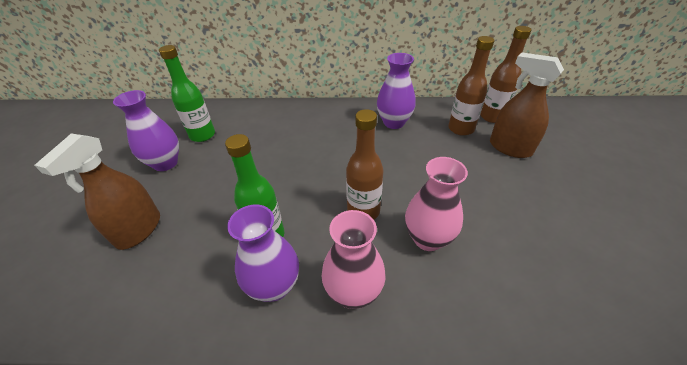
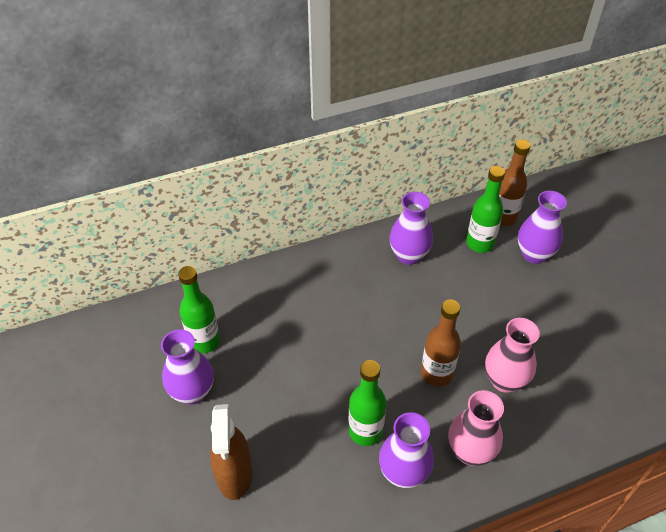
camera: 25 degrees left, 5 degrees up
brown bottle [448,36,494,136] -> green bottle [466,166,505,253]
brown spray bottle [490,52,564,158] -> purple vase [518,191,567,264]

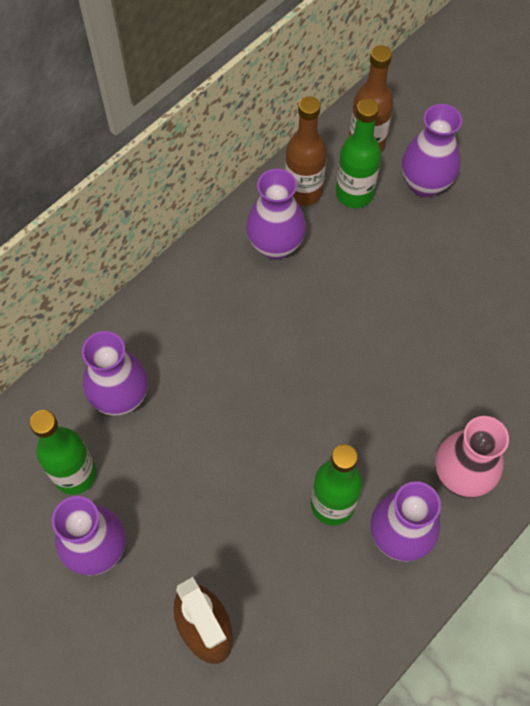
camera: 25 degrees left, 15 degrees up
brown bottle [421,299,461,387] -> brown bottle moved to [285,96,327,206]
pink vase [485,318,540,393] -> none
none -> purple vase [82,331,148,416]

